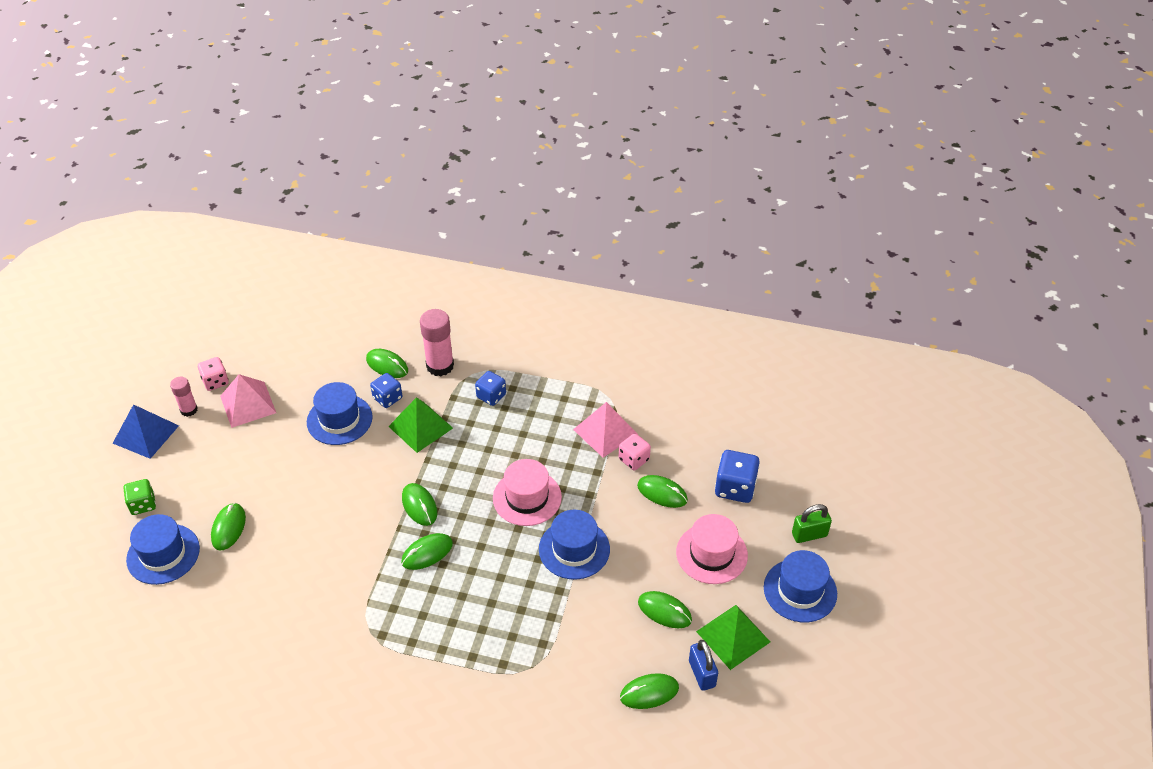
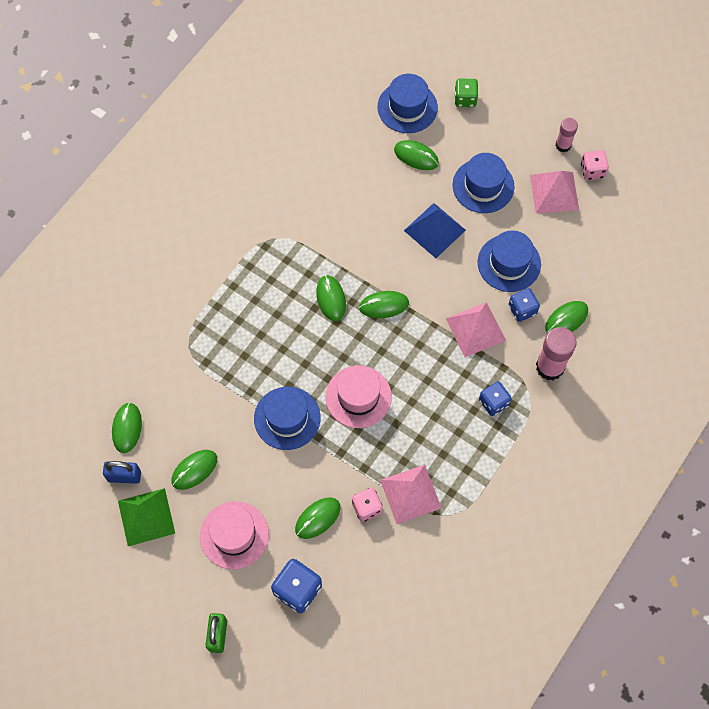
camera: 110 degrees right, 20 degrees up
blue pyramid [112,404,179,459] -> blue pyramid moved to [404,203,466,258]
green pyramid [388,397,453,453] -> pink pyramid [446,302,506,357]
blue hat [764,550,837,622] -> blue hat moved to [452,153,514,213]

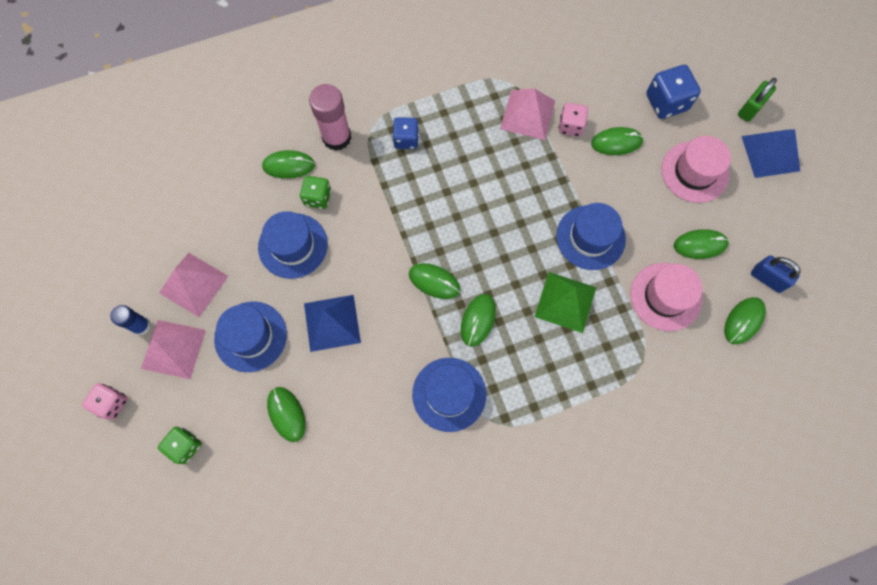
camera: 145 degrees left, 5 degrees up
green pyramid [118,488,175,546] -> green pyramid moved to [534,272,596,333]
pink hat [325,365,392,428] -> pink hat moved to [631,263,703,331]
blue hat [378,74,438,133] -> blue hat moved to [412,358,486,432]
pink pyramid [446,302,506,357] -> pink pyramid moved to [141,320,206,379]
blue dice [508,288,540,322] -> green dice [300,176,331,209]
pink glue stick [555,118,578,152] -> blue glue stick [110,305,151,335]
pink dice [581,150,609,180] -> pink dice moved to [82,383,128,420]
none -> blue pyramid [741,129,800,178]

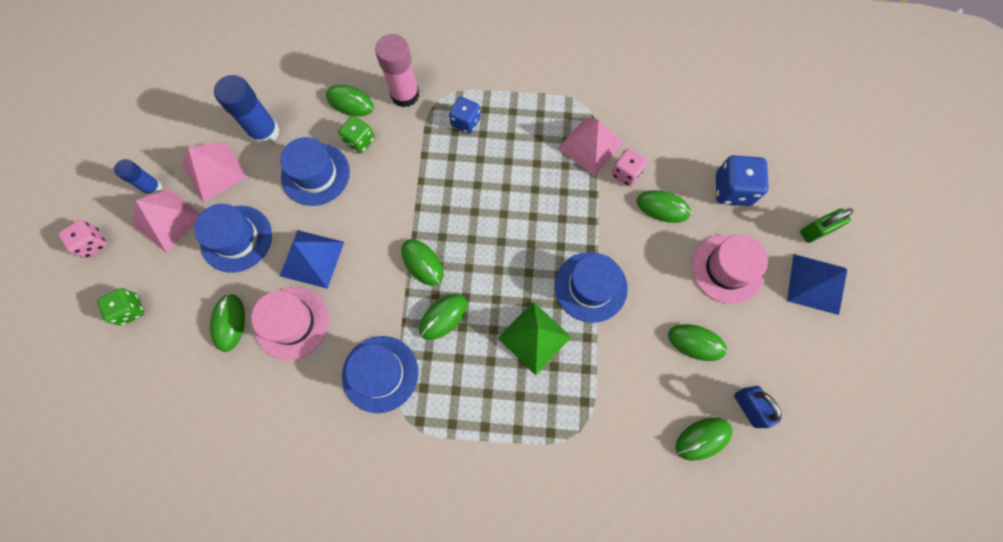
camera: 25 degrees right, 0 degrees up
pink hat [631,263,703,331] -> pink hat moved to [251,287,329,360]
none -> blue glue stick [214,75,280,145]

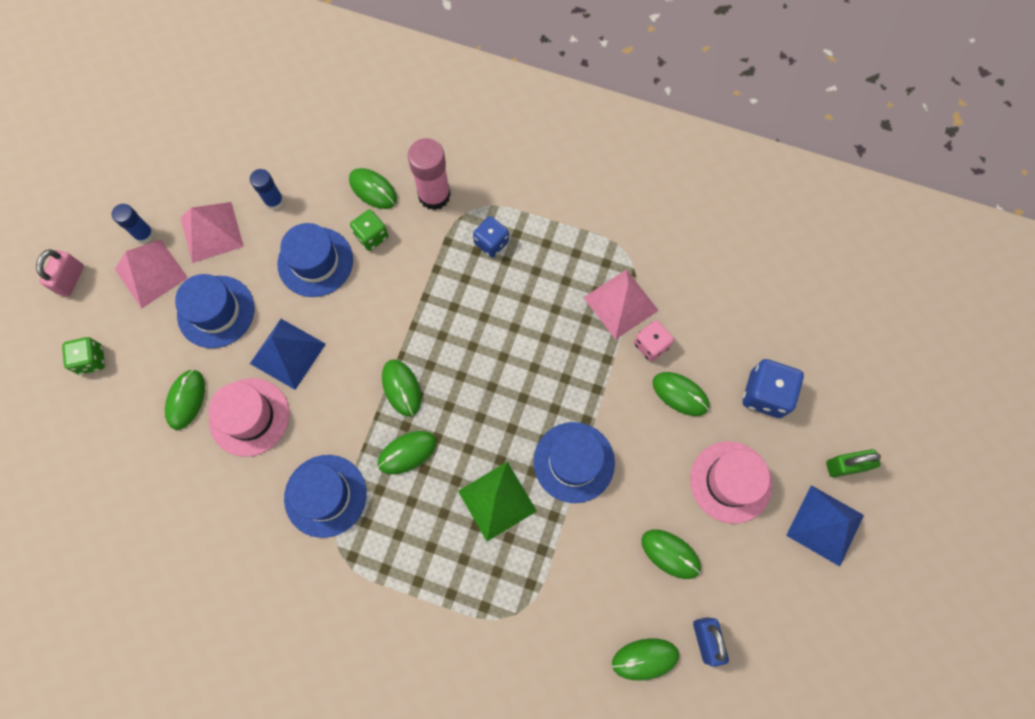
camera: 15 degrees right, 0 degrees up
pink dice [58,220,107,258] -> pink padlock [36,249,84,297]
blue glue stick [214,75,280,145] -> blue glue stick [250,169,284,210], size x0.59

